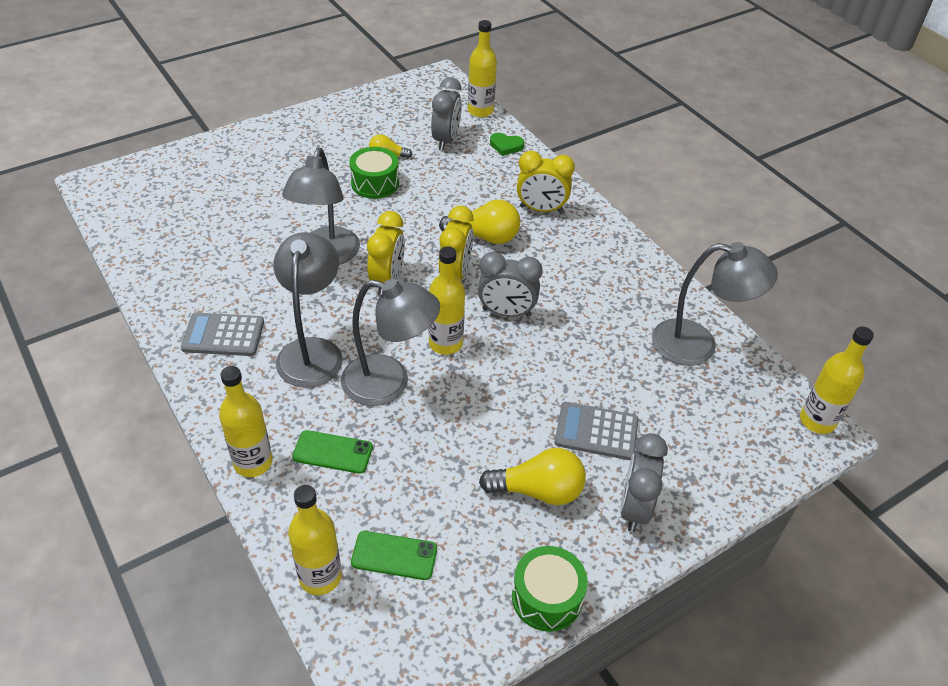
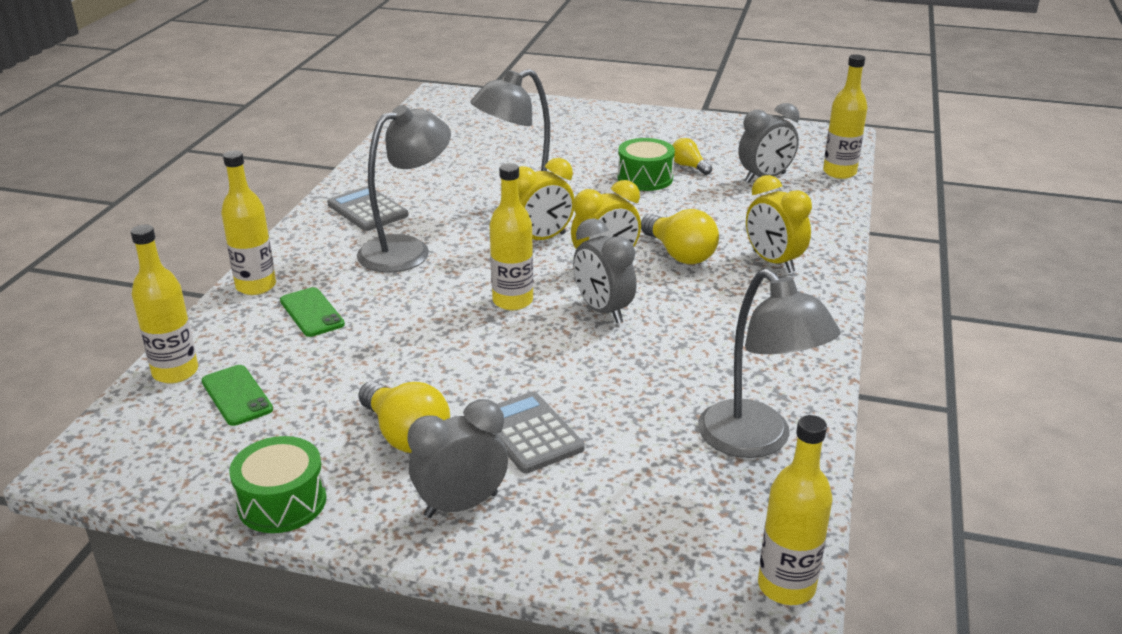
camera: 50 degrees right, 15 degrees down
grey lamp [341,279,440,406] -> none
green heart [490,133,524,156] -> none

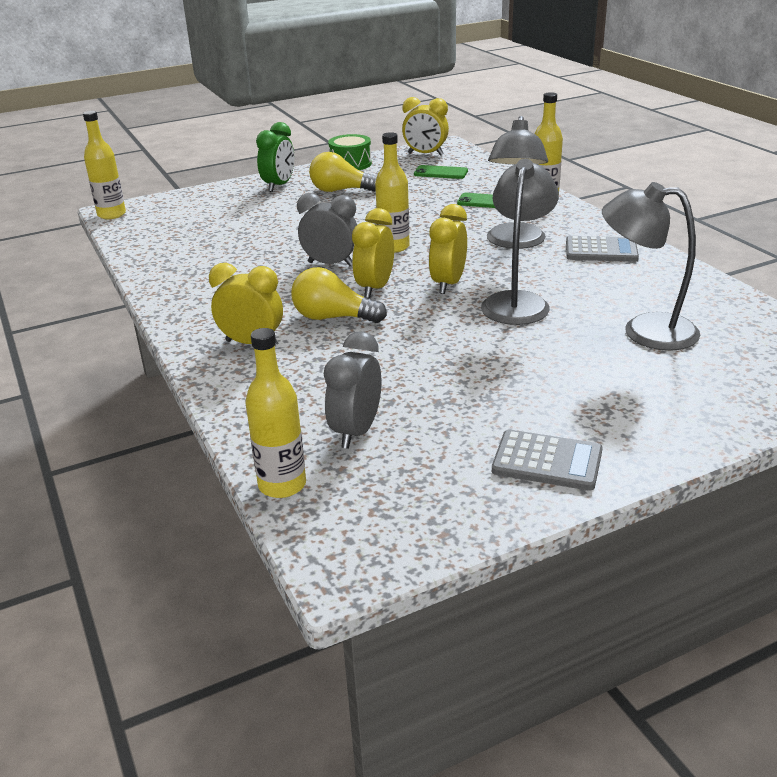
camera: 140 degrees right, 0 degrees up
yellow bottle [131,225,198,383] -> none
grey clock [408,399,508,518] -> green clock [256,122,294,192]
grey calculator [497,392,584,473] -> grey calculator moved to [492,430,603,491]
green drum [618,138,675,191] -> none
yellow light bulb [672,138,712,175] -> none
grey lamp [698,269,840,458] -> grey lamp moved to [602,182,700,351]
none -> yellow clock [402,97,449,156]

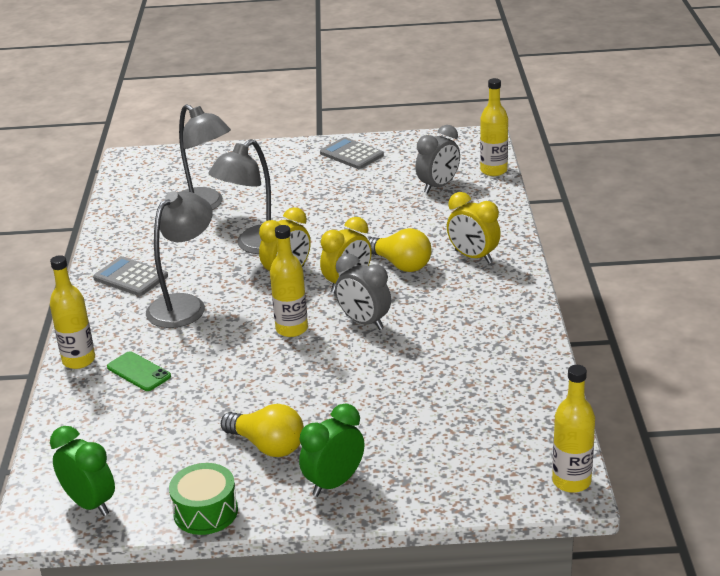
camera: 155 degrees left, 0 degrees up
yellow clock [402,97,449,156] -> green clock [50,426,115,516]
green phone [414,165,468,179] -> none

